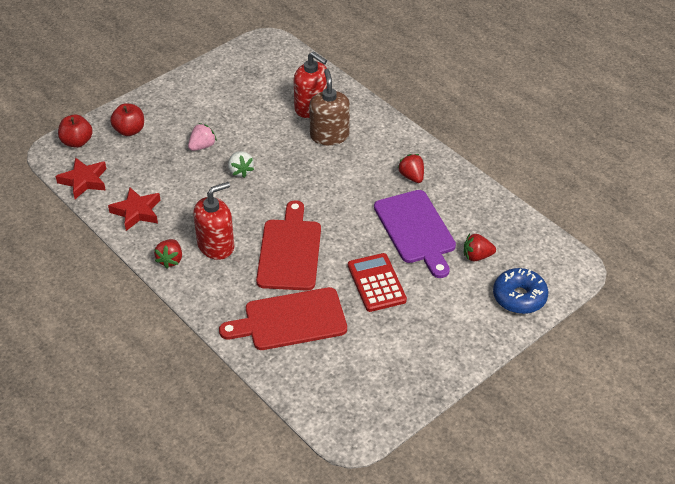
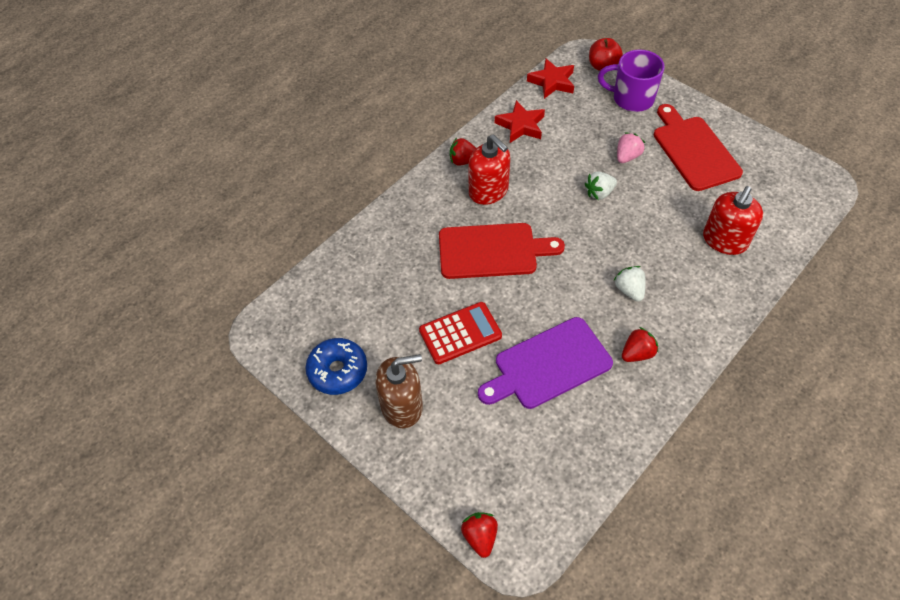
camera: 85 degrees right, 10 degrees up
red apple [110,104,144,136] -> purple mug [598,50,665,112]
pink strawberry [188,123,217,151] -> pink strawberry turned 90 degrees counterclockwise [617,132,645,163]
red cutting board [219,287,347,350] -> red cutting board moved to [654,104,743,191]
brown soap dispenser [309,69,350,145] -> brown soap dispenser moved to [375,354,423,428]
red strawberry [464,234,496,261] -> red strawberry moved to [461,512,498,558]
blue donut [493,268,548,314] -> blue donut moved to [305,338,367,395]
none -> white strawberry [613,266,646,302]

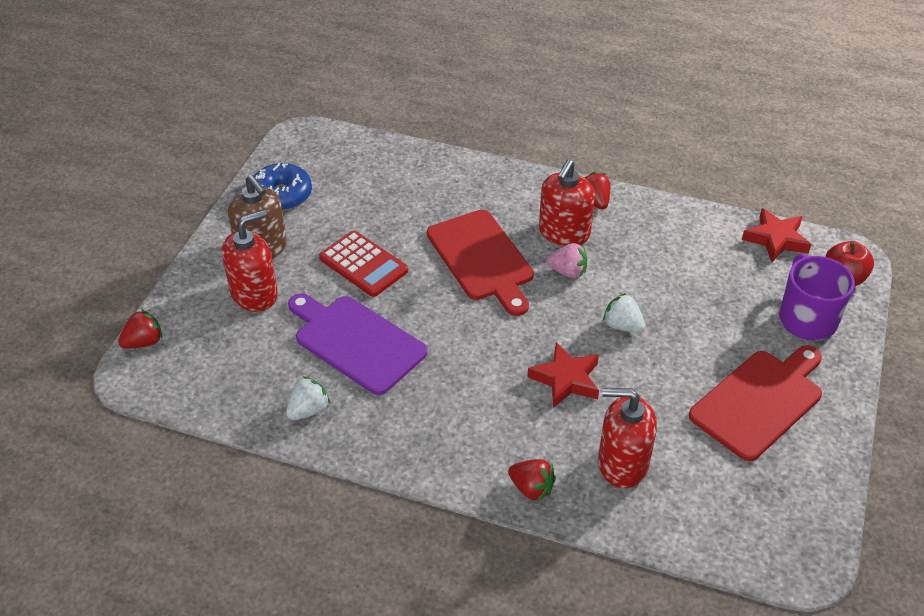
camera: 65 degrees right, 10 degrees down
red star [495,100,545,143] -> red star moved to [527,342,599,408]
white strawberry [613,266,646,302] -> white strawberry moved to [286,376,331,420]
pink strawberry [617,132,645,163] -> pink strawberry moved to [546,243,587,278]
red strawberry [622,327,658,362] -> red strawberry moved to [508,459,556,502]
none -> red soap dispenser [222,210,278,312]

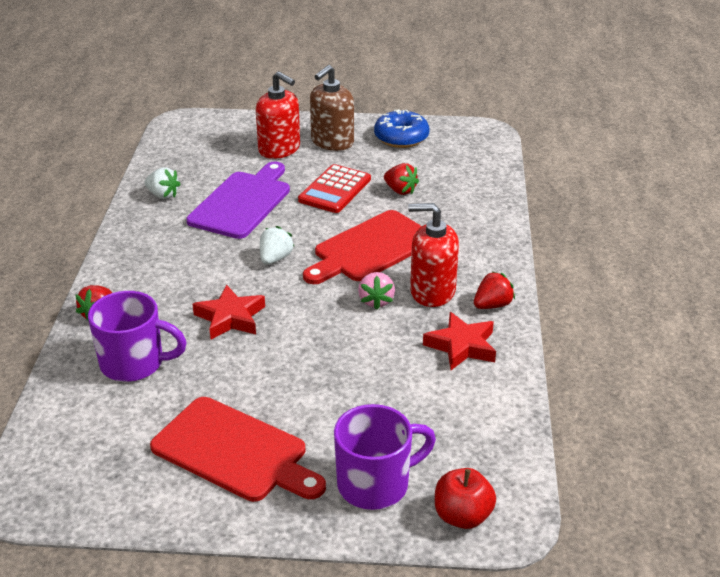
camera: 75 degrees right, 10 degrees down
red strawberry [118,309,162,349] -> red strawberry moved to [384,163,419,195]
red soap dispenser [598,388,657,488] -> purple mug [88,291,187,382]
white strawberry [603,293,645,333] -> white strawberry moved to [260,226,295,264]
red star [742,208,811,262] -> red star moved to [423,312,496,370]

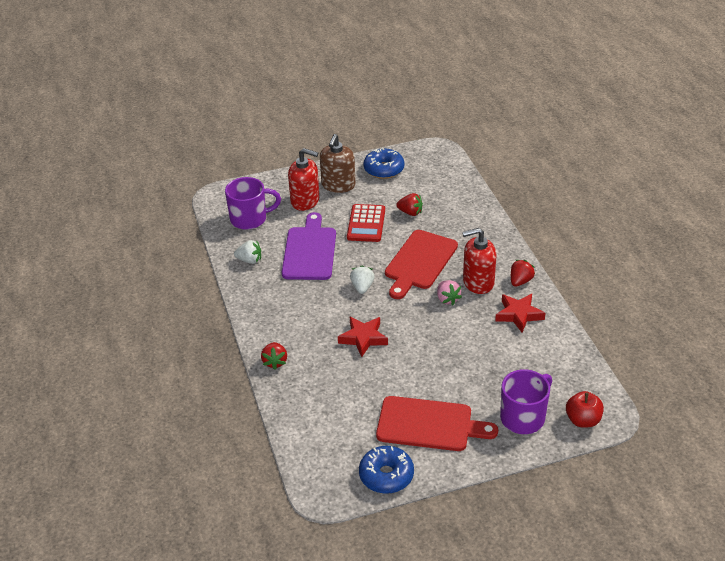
camera: 20 degrees left, 5 degrees up
purple mug [88,291,187,382] -> purple mug moved to [225,177,281,230]
none -> blue donut [359,446,414,494]

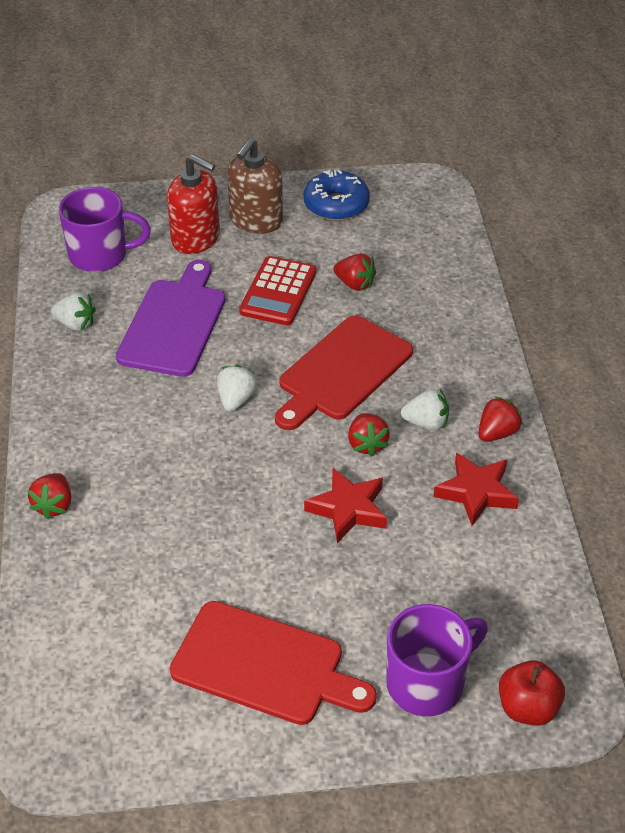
camera: 10 degrees right, 5 degrees up
red star [338,317,388,357] -> red star moved to [304,468,387,543]
blue donut [359,446,414,494] -> none
pink strawberry [437,280,462,305] -> red strawberry [348,413,390,457]
red soap dispenser [462,228,496,294] -> white strawberry [401,389,449,430]

